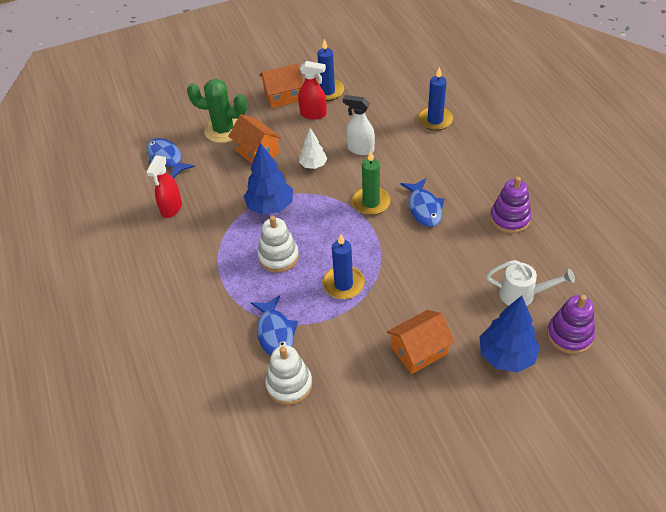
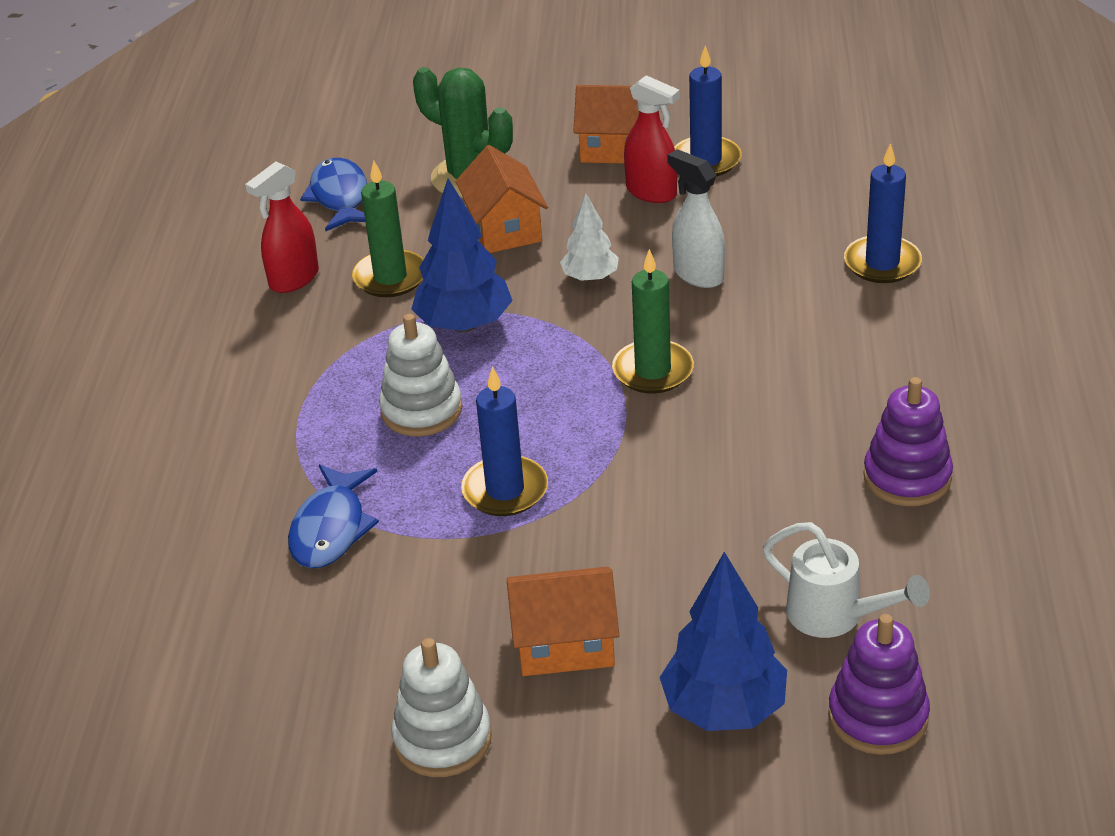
camera: 25 degrees right, 10 degrees down
white stacking toy [265,345,312,405] -> white stacking toy moved to [391,638,492,777]
blue fish [400,178,445,227] -> none
none -> green candle [352,161,424,297]

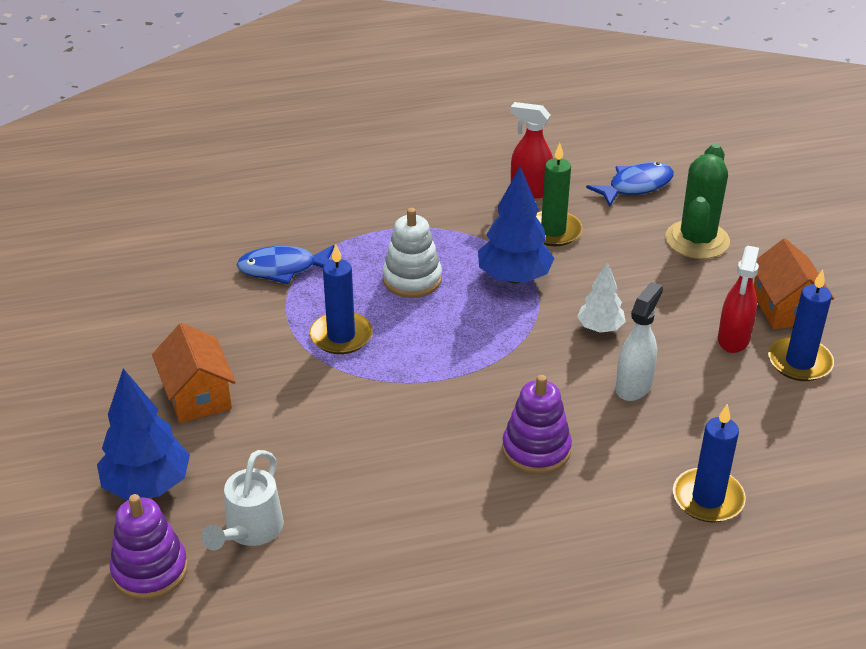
camera: 70 degrees right, 0 degrees up
white stacking toy [391,638,492,777] -> none
orange house [456,145,548,253] -> none
green candle [612,249,694,394] -> none
purple stacking toy [863,377,953,506] -> purple stacking toy moved to [502,375,572,475]

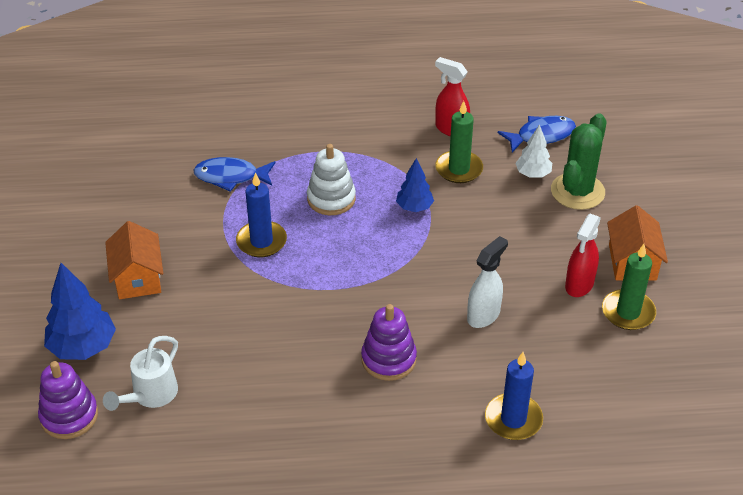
camera: 10 degrees right, 5 degrees up
blue tree [478,167,554,284] -> blue tree [396,158,434,212], size x0.60
white tree [577,262,626,333] -> white tree moved to [515,124,552,177]
blue candle [768,270,834,381] -> green candle [602,244,656,330]

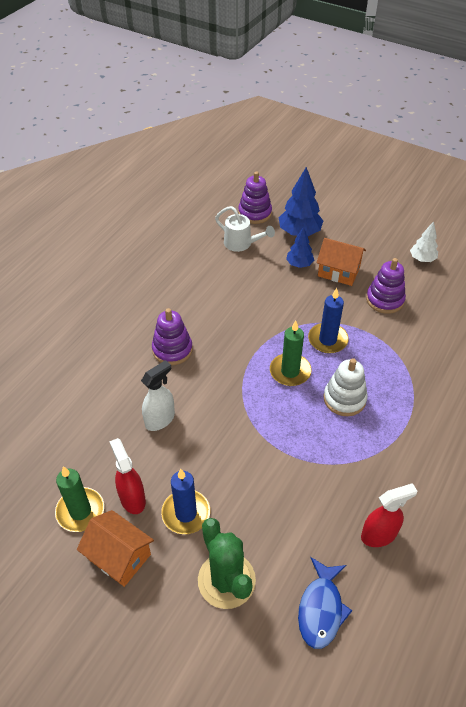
camera: 125 degrees right, 5 degrees up
white watering can [103,336,178,411] -> white watering can turned 150 degrees clockwise [215,206,275,252]
blue fish [194,157,275,192] -> none
blue tree [396,158,434,212] -> blue tree moved to [286,227,314,268]
green candle [435,101,483,183] -> green candle moved to [270,321,312,386]
white spray bottle [467,236,508,328] -> white spray bottle turned 120 degrees counterclockwise [141,360,175,431]
blue candle [485,352,543,440] -> blue candle moved to [161,469,210,534]
white tree [515,124,552,177] -> white tree moved to [410,221,438,262]
none -> purple stacking toy [366,258,406,314]

